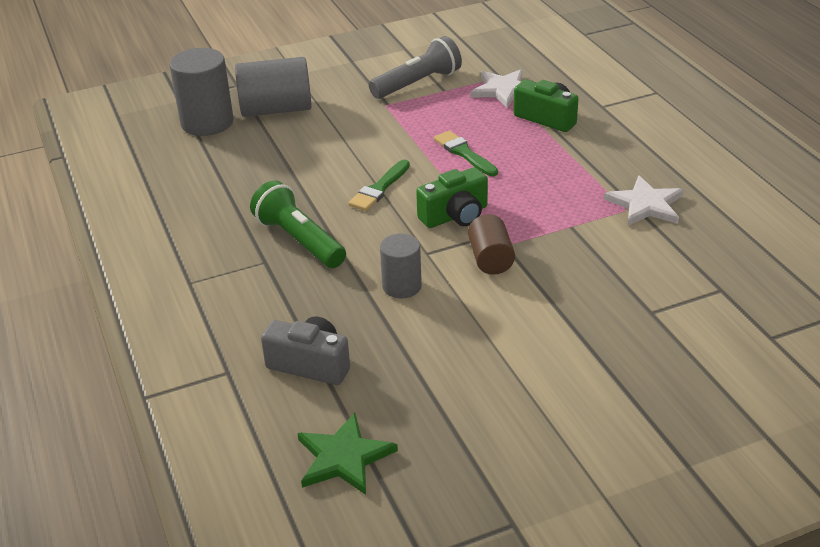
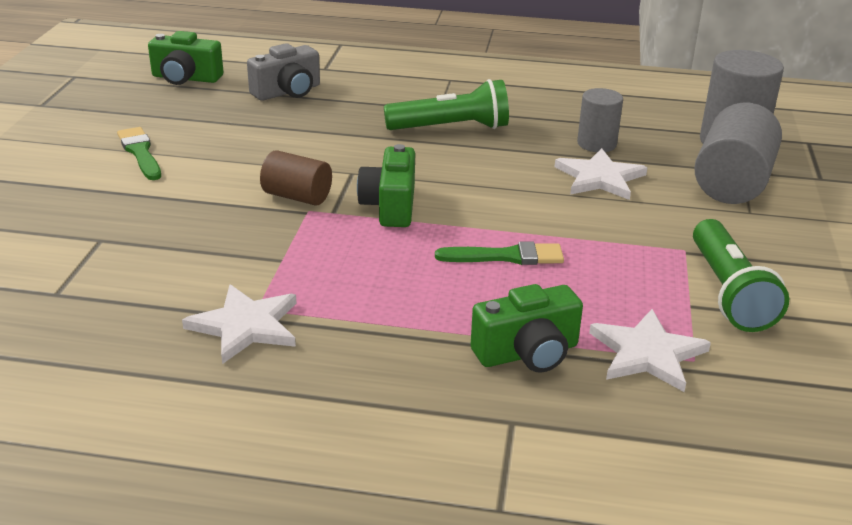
camera: 120 degrees right, 5 degrees down
green star [297,413,398,495] -> green camera [148,31,223,85]
green brush [348,160,410,211] -> green brush moved to [117,127,161,180]
grey flashlight [369,36,462,99] -> green flashlight [693,219,789,332]
grey cylinder [380,233,422,298] -> grey cylinder moved to [577,88,623,152]
none -> white star [555,148,648,200]

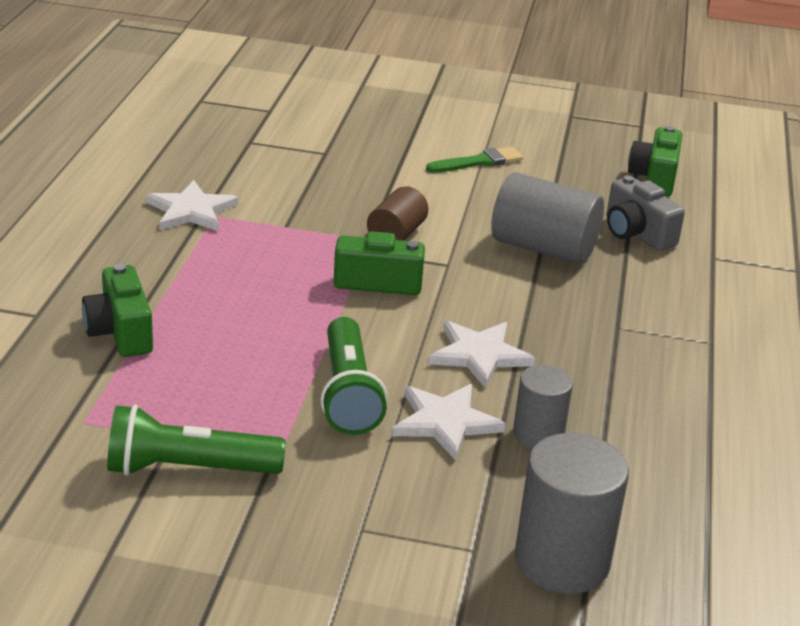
camera: 90 degrees right, 0 degrees up
green flashlight [384,79,509,130] -> green flashlight moved to [321,317,388,435]
green brush [435,242,564,265] -> none
white star [589,309,711,392] -> white star moved to [428,321,535,388]
grey cylinder [694,102,782,204] -> grey cylinder moved to [491,172,604,264]

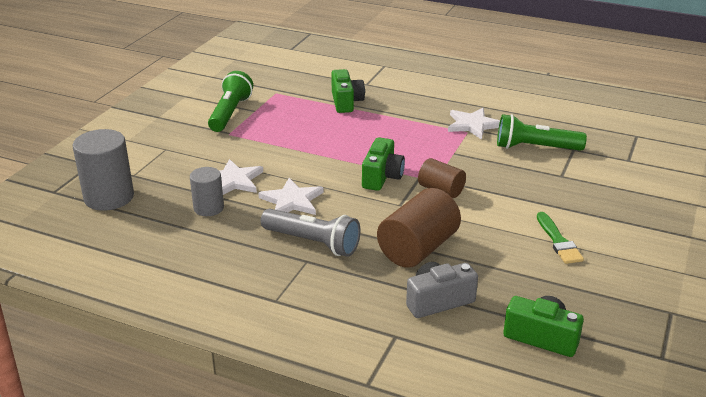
camera: 105 degrees right, 0 degrees up
green camera [82,264,153,357] -> green camera turned 90 degrees clockwise [331,69,365,113]
green flashlight [321,317,388,435] -> green flashlight moved to [497,114,587,151]
grey cylinder [491,172,604,264] -> brown cylinder [377,188,461,268]
none -> grey flashlight [261,209,361,257]

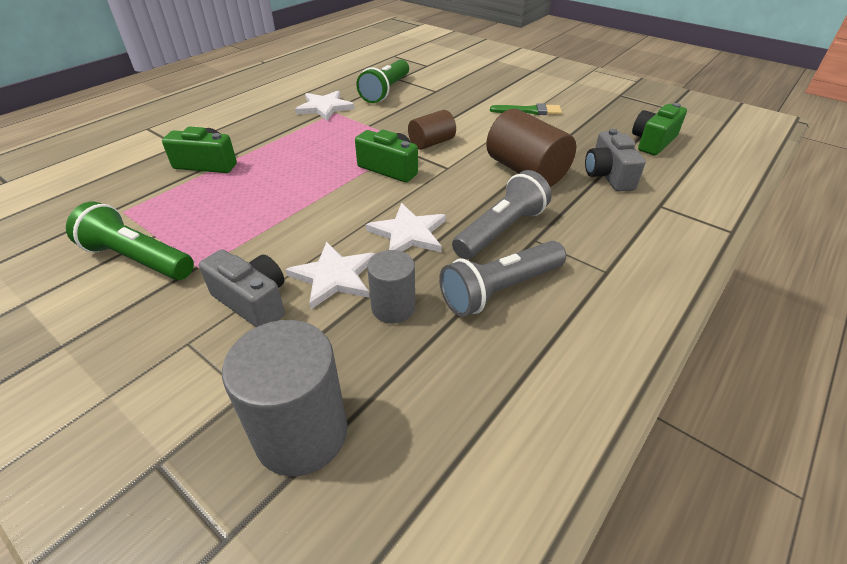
camera: 75 degrees left, 10 degrees up
none -> grey camera [199,249,285,327]
none -> grey flashlight [439,241,566,317]

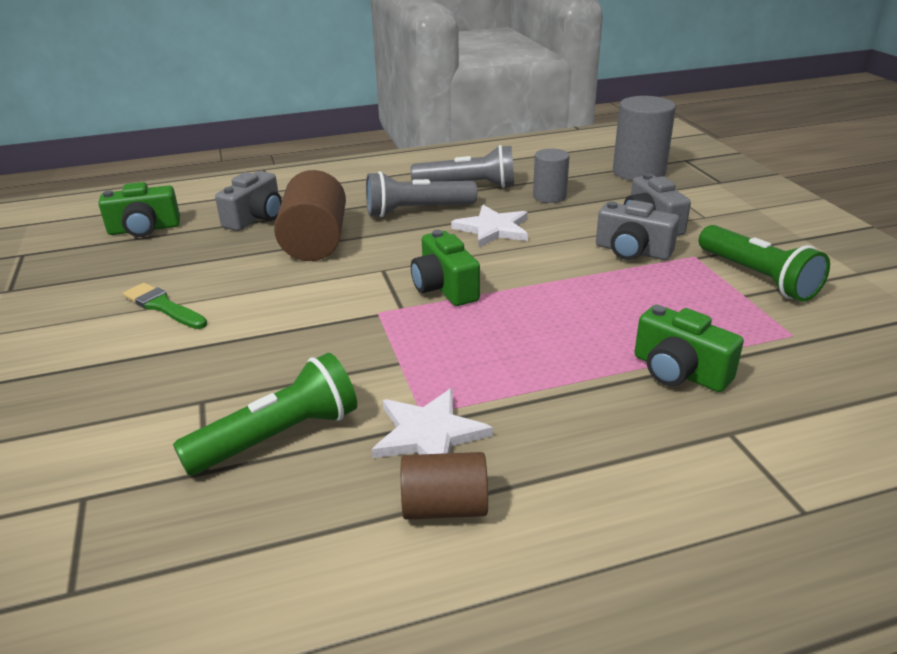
camera: 145 degrees left, 10 degrees down
white star [285,242,375,309] -> none
brown cylinder [408,110,456,150] -> brown cylinder moved to [401,452,488,520]
none -> grey camera [596,200,679,260]

